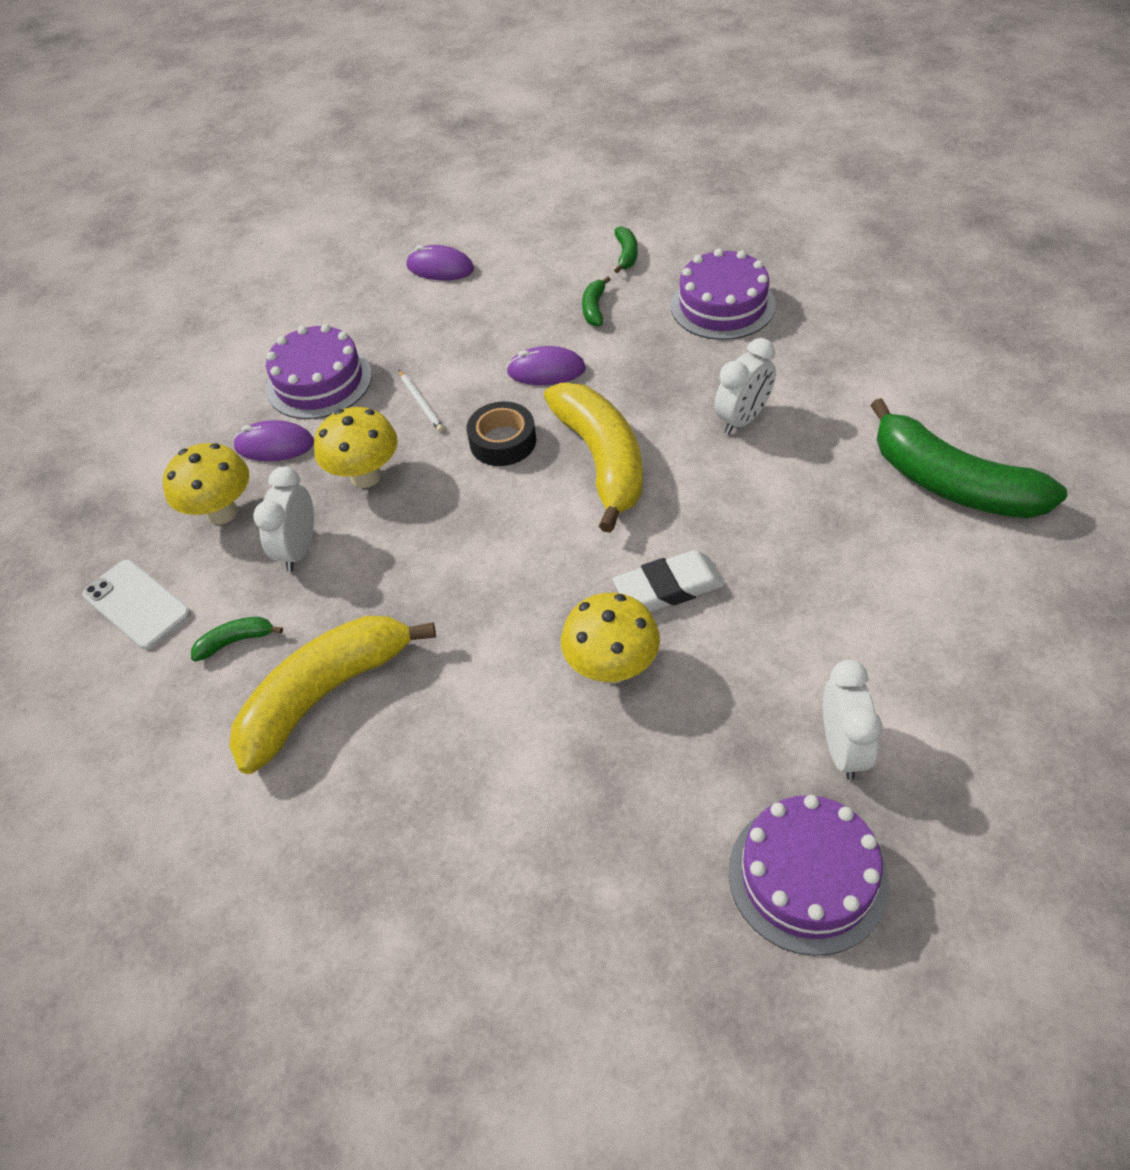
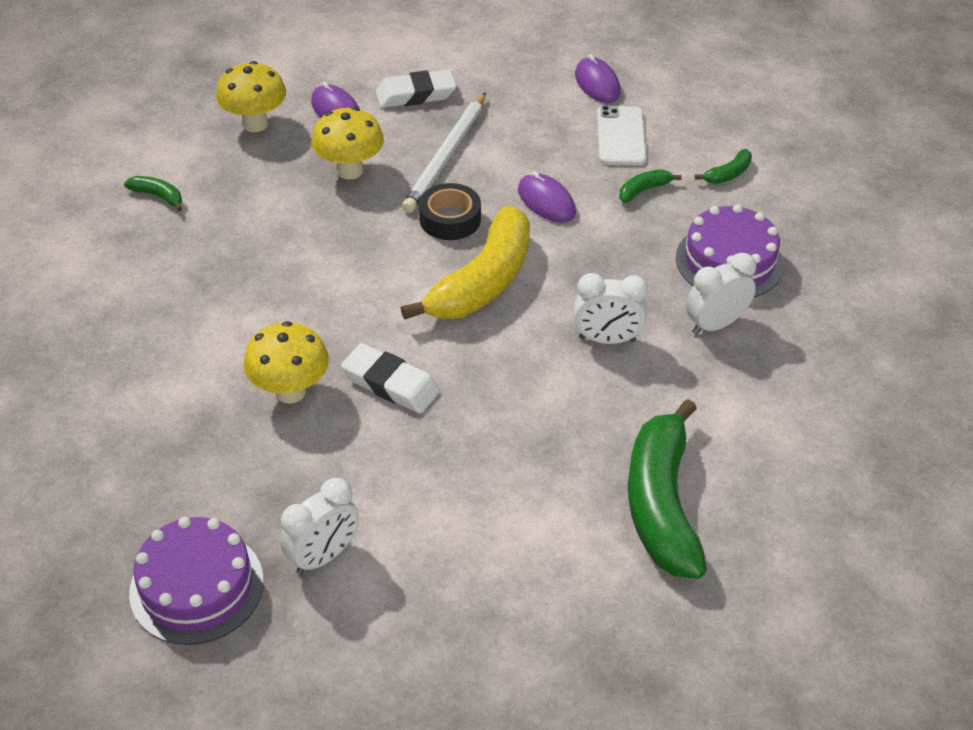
camera: 45 degrees right, 5 degrees down
white phone [83,560,191,650] -> white phone moved to [597,105,647,166]
yellow banana [229,616,436,774] -> none
white clock [253,467,314,572] -> white clock moved to [686,253,756,335]
purple cake [266,324,372,419] -> white eraser [376,70,456,108]
white pencil [399,370,444,432] -> white pencil [402,92,486,213], size x2.09

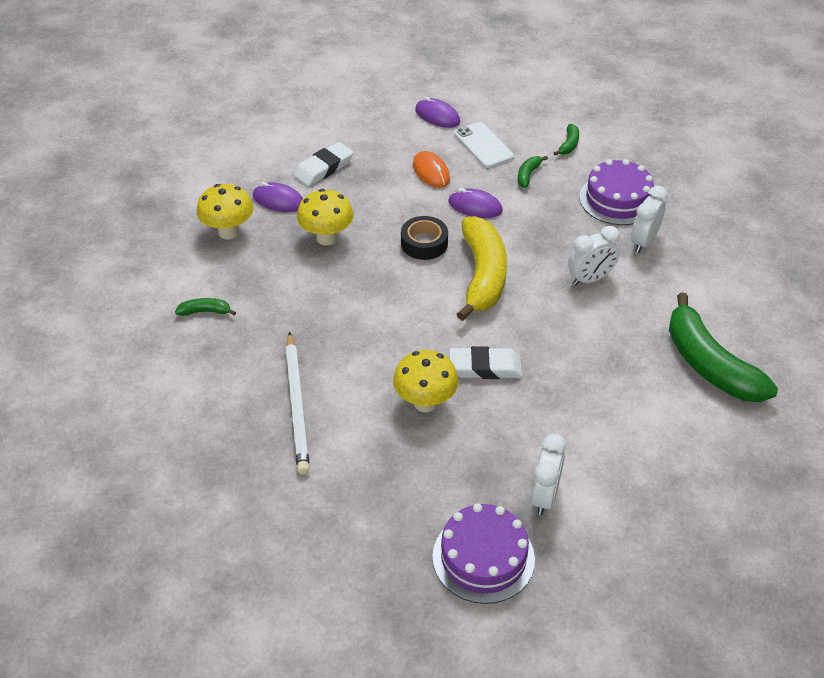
camera: 30 degrees left, 0 degrees up
white pencil [402,92,486,213] -> white pencil moved to [286,332,310,475]
none -> orange mouse [413,151,450,188]

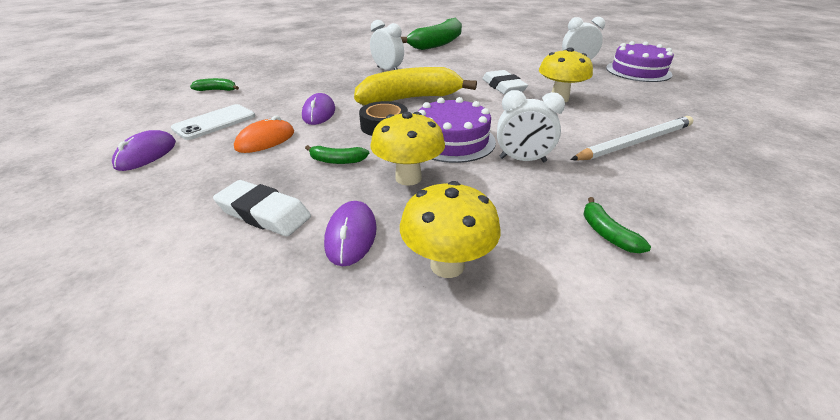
camera: 110 degrees left, 10 degrees down
green banana [518,156,548,188] -> green banana moved to [305,145,369,164]
purple cake [579,159,656,225] -> purple cake moved to [418,97,496,163]
white clock [631,186,668,253] -> white clock moved to [497,90,565,162]

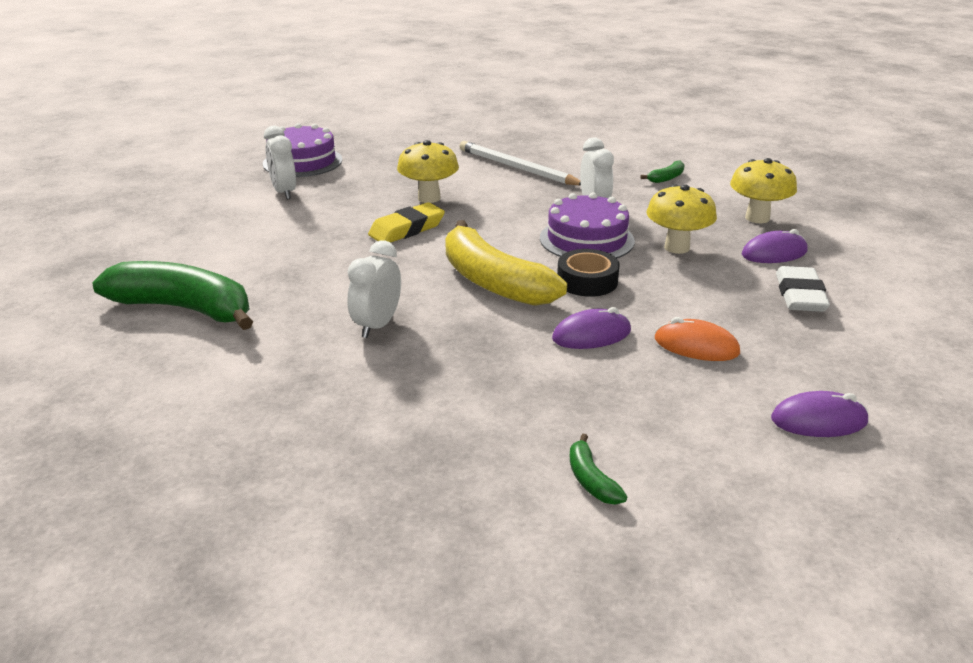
camera: 110 degrees left, 5 degrees down
white phone [171,104,255,140] -> none
green banana [305,145,369,164] -> none
white eraser [482,70,528,95] -> yellow eraser [368,202,445,243]

